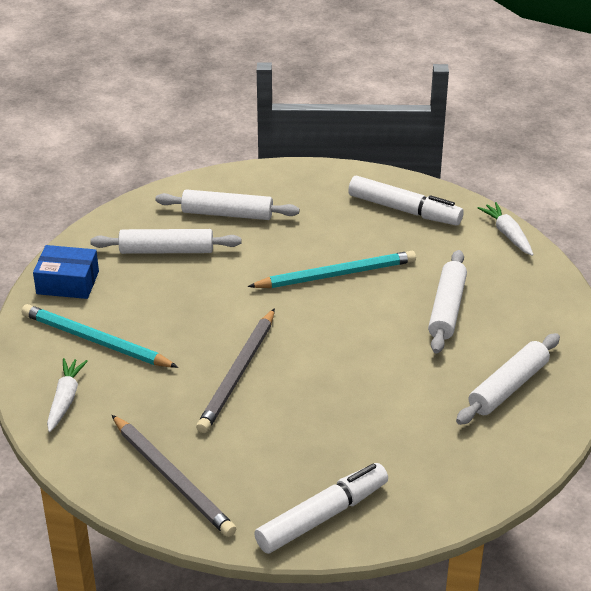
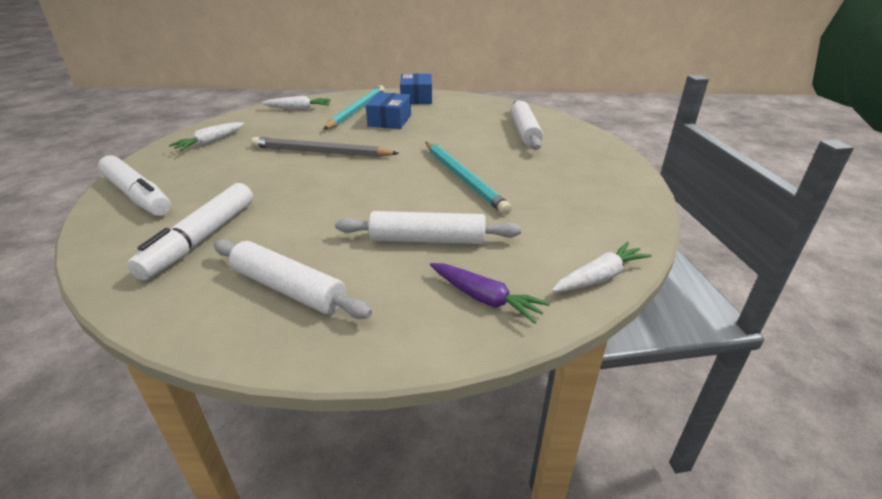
camera: 80 degrees right, 5 degrees down
white rolling pin [90,229,241,254] -> none
grey pencil [112,415,236,537] -> white carrot [169,122,244,151]
white marker [348,176,463,225] -> white marker moved to [127,183,253,280]
none -> blue box [366,92,411,129]
none -> purple carrot [430,263,550,324]

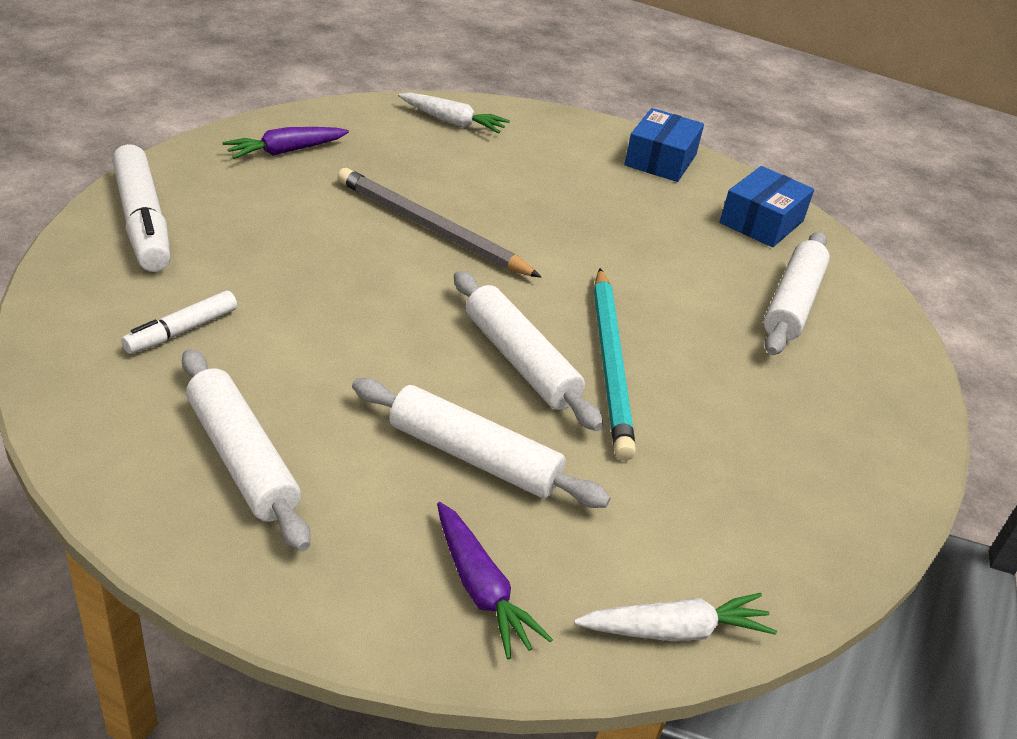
camera: 20 degrees right, 5 degrees up
white marker [127,183,253,280] -> white marker [121,291,237,354], size x0.56
white carrot [169,122,244,151] -> purple carrot [222,127,349,159]
turquoise pencil [323,85,385,130] -> none
blue box [366,92,411,129] -> blue box moved to [720,166,814,247]
none -> white rolling pin [454,271,603,431]

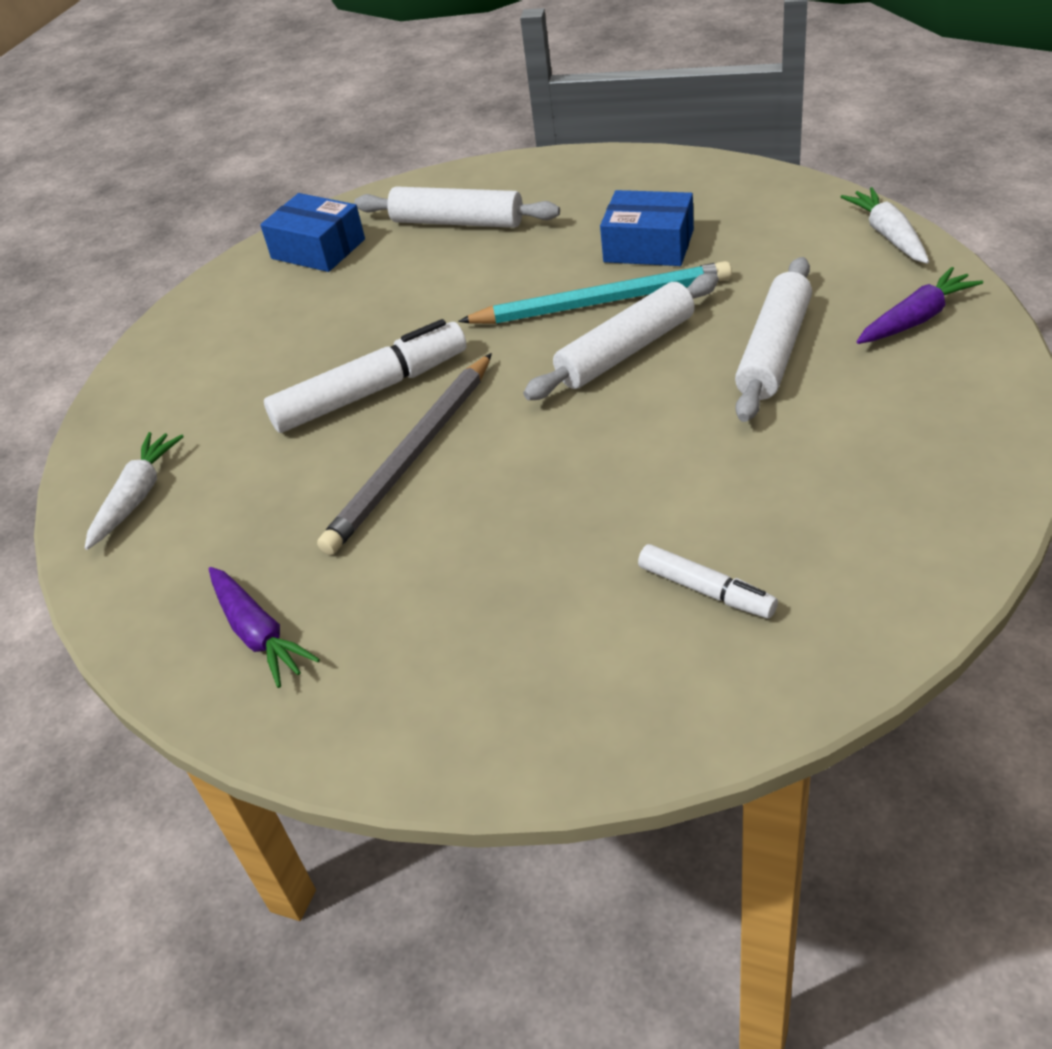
camera: 85 degrees left, 5 degrees up
white marker [112,144,171,272] -> white marker moved to [264,319,467,433]
white rolling pin [182,349,310,551] -> none
blue box [624,108,704,182] -> blue box moved to [600,190,694,266]

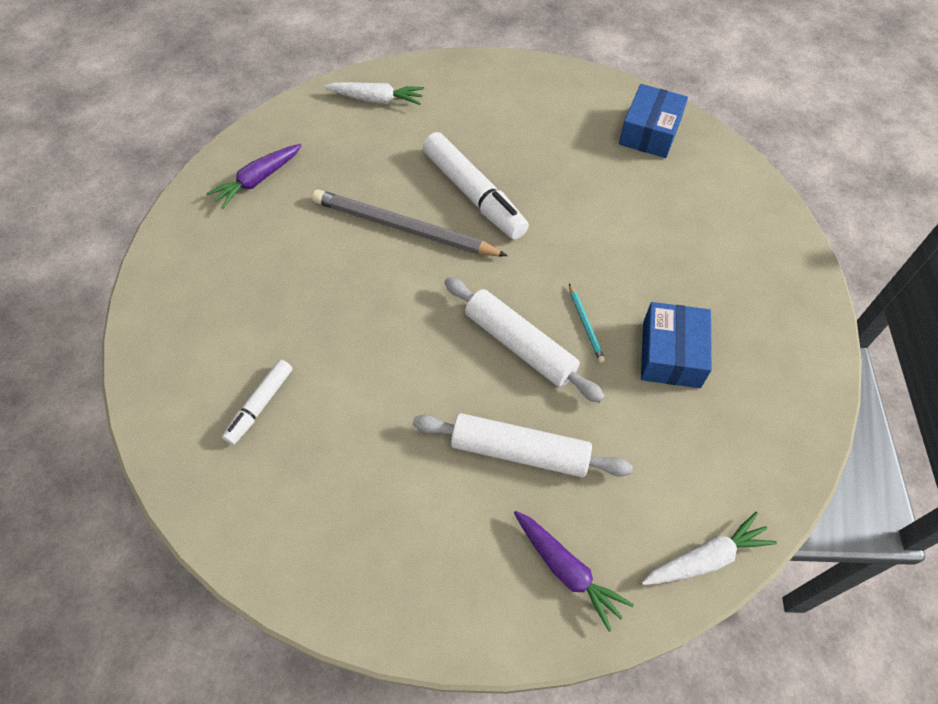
camera: 75 degrees right, 15 degrees up
white rolling pin [354,186,560,228] -> none
turquoise pencil [458,261,732,324] -> turquoise pencil [569,283,605,363], size x0.43

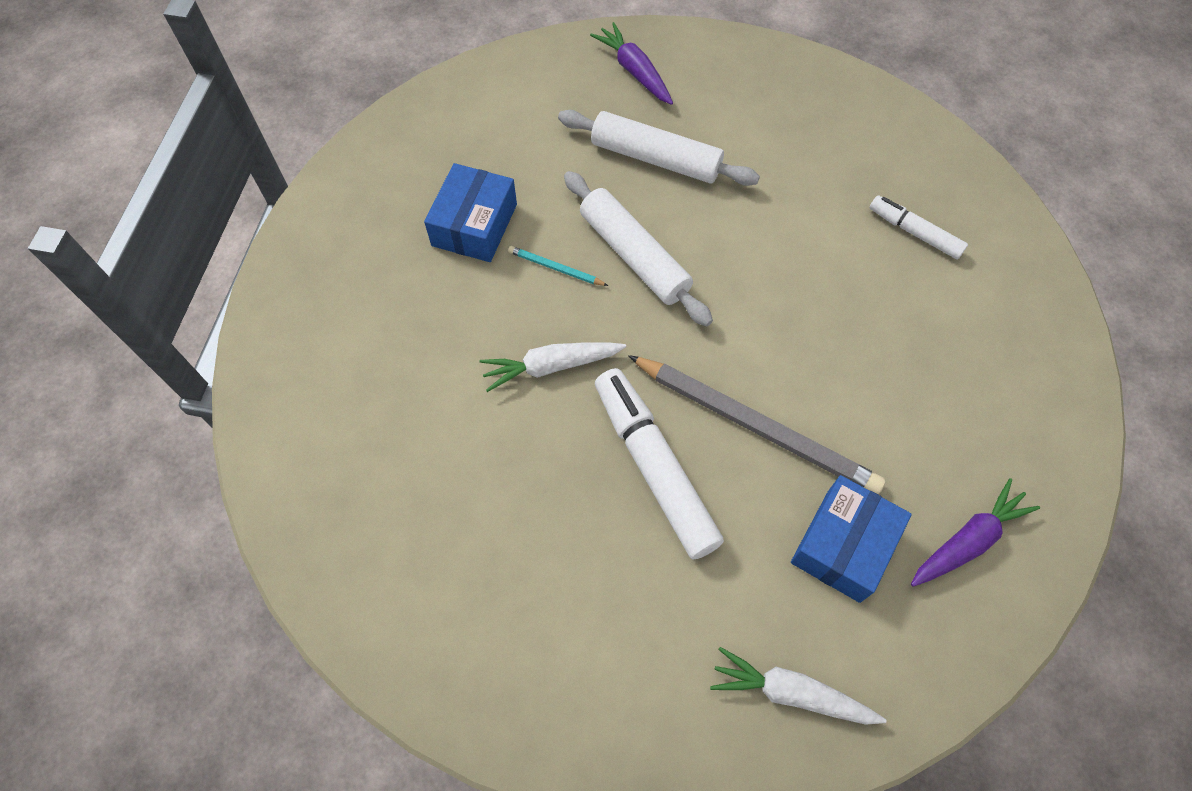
camera: 170 degrees left, 5 degrees up
white marker [222,359,292,445] -> white marker turned 90 degrees counterclockwise [870,196,968,259]
turquoise pencil [569,283,605,363] -> turquoise pencil turned 60 degrees counterclockwise [508,246,608,286]
blue box [619,84,688,158] -> blue box moved to [791,475,912,603]
white carrot [642,512,777,585] -> white carrot moved to [480,342,626,392]

